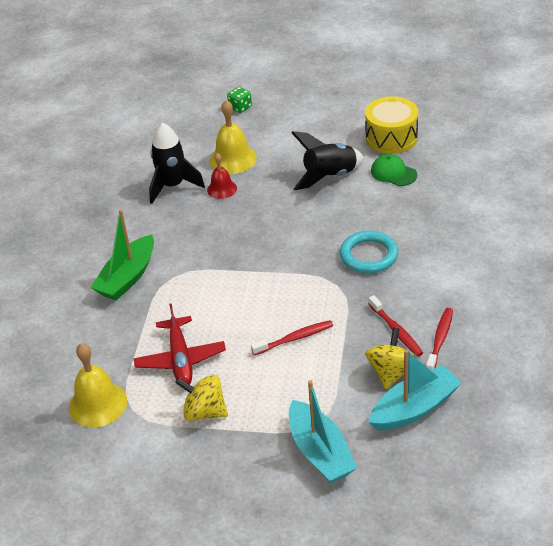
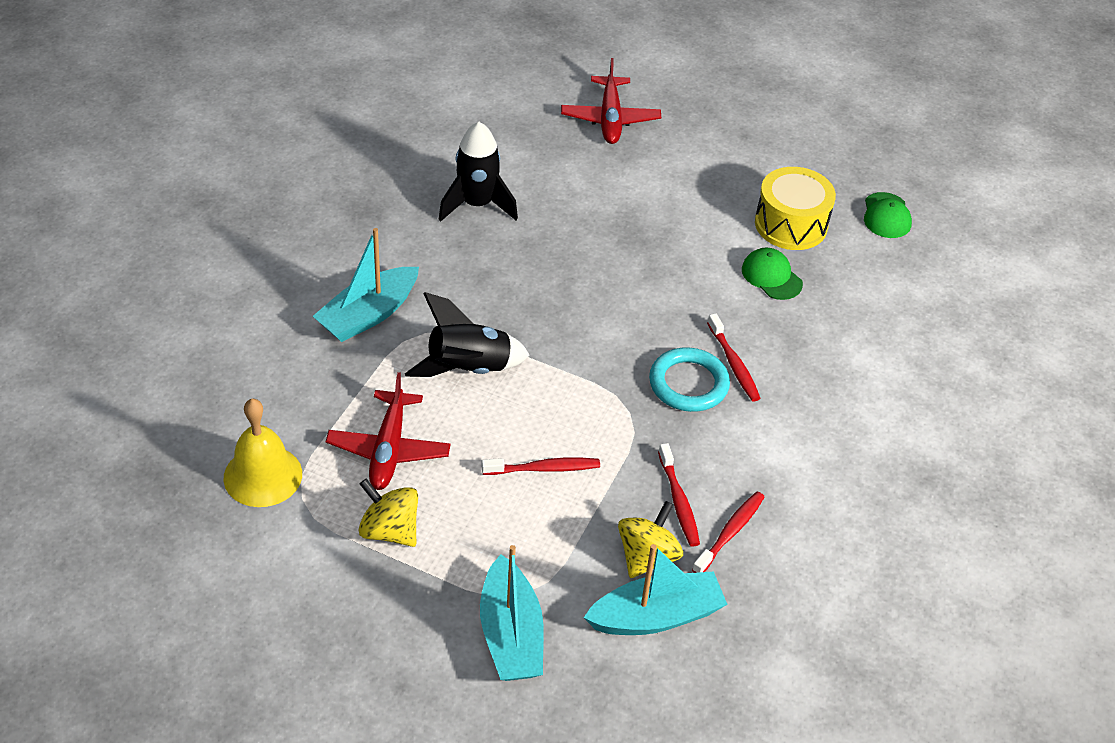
camera: 10 degrees right, 5 degrees up
green boat [91,209,154,300] -> turquoise boat [313,228,419,342]
red bell [207,153,237,199] -> none
yellow bell [210,100,257,174] -> none
green dice [227,87,252,113] -> red plane [561,58,661,144]
black rocket [292,131,364,190] -> black rocket moved to [405,292,530,377]
none -> red toothbrush [707,313,760,401]
none -> green cap [864,192,912,238]

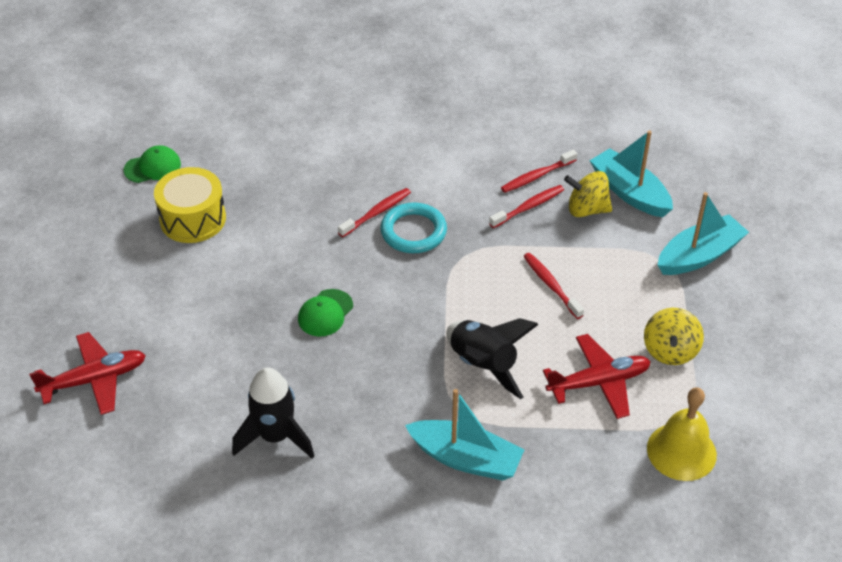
camera: 110 degrees left, 0 degrees up
red toothbrush [692,492,765,573] -> red toothbrush turned 45 degrees counterclockwise [501,150,577,193]
green cap [742,248,803,300] -> green cap moved to [298,289,353,337]

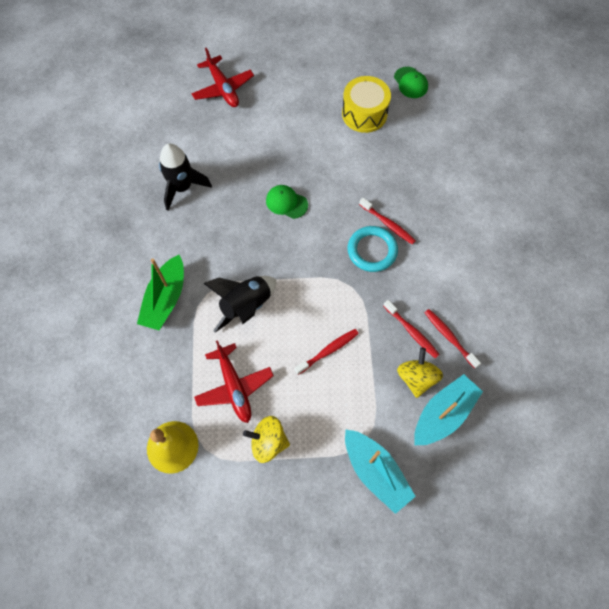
camera: 85 degrees right, 20 degrees up
turquoise boat [405,389,524,481] -> green boat [137,255,184,330]

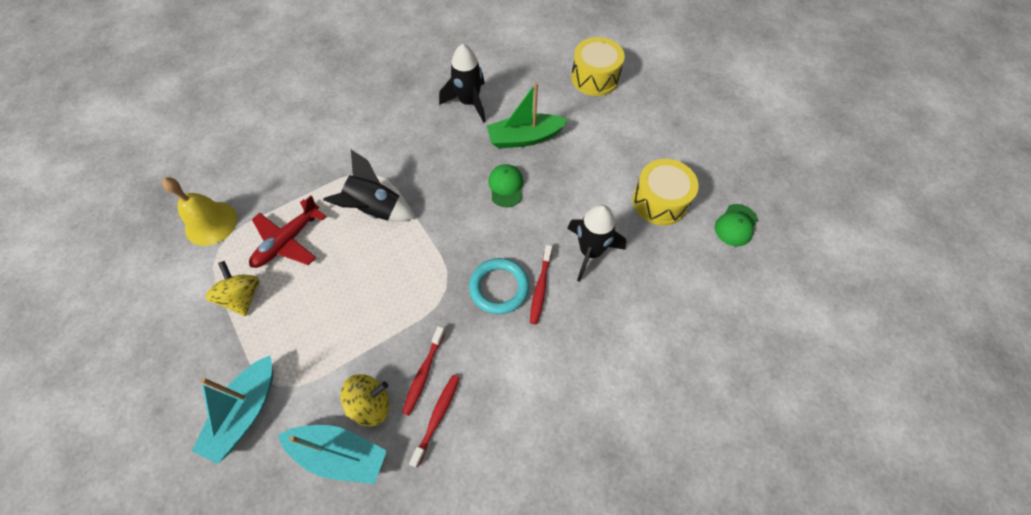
camera: 60 degrees right, 5 degrees down
green boat [137,255,184,330] -> green boat moved to [487,82,568,149]
red plane [191,48,254,107] -> yellow drum [571,37,625,96]
red toothbrush [294,329,359,375] -> none
none -> black rocket [567,204,626,282]

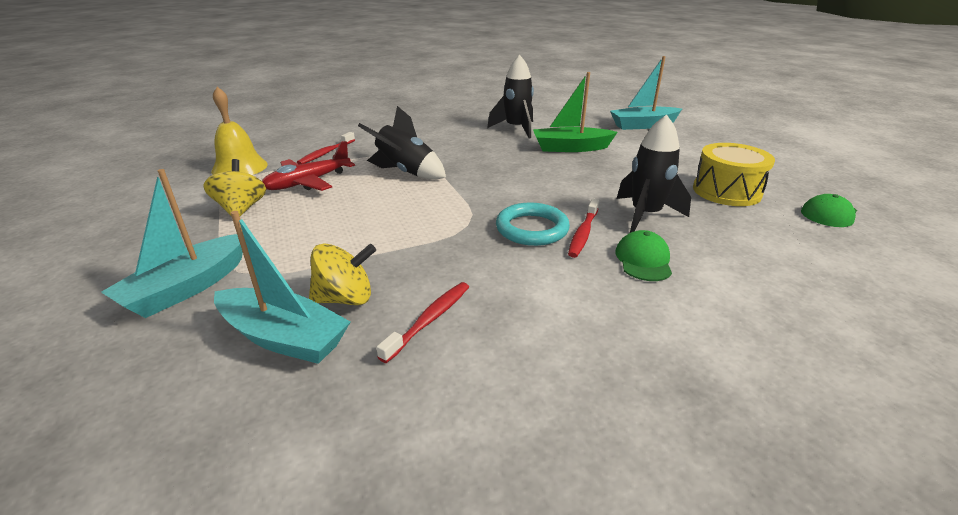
camera: 10 degrees right, 30 degrees down
red toothbrush [402,326,445,416] -> red toothbrush moved to [297,132,355,165]
green cap [488,164,524,207] -> green cap moved to [615,230,672,281]
yellow drum [571,37,625,96] -> turquoise boat [610,56,682,130]

